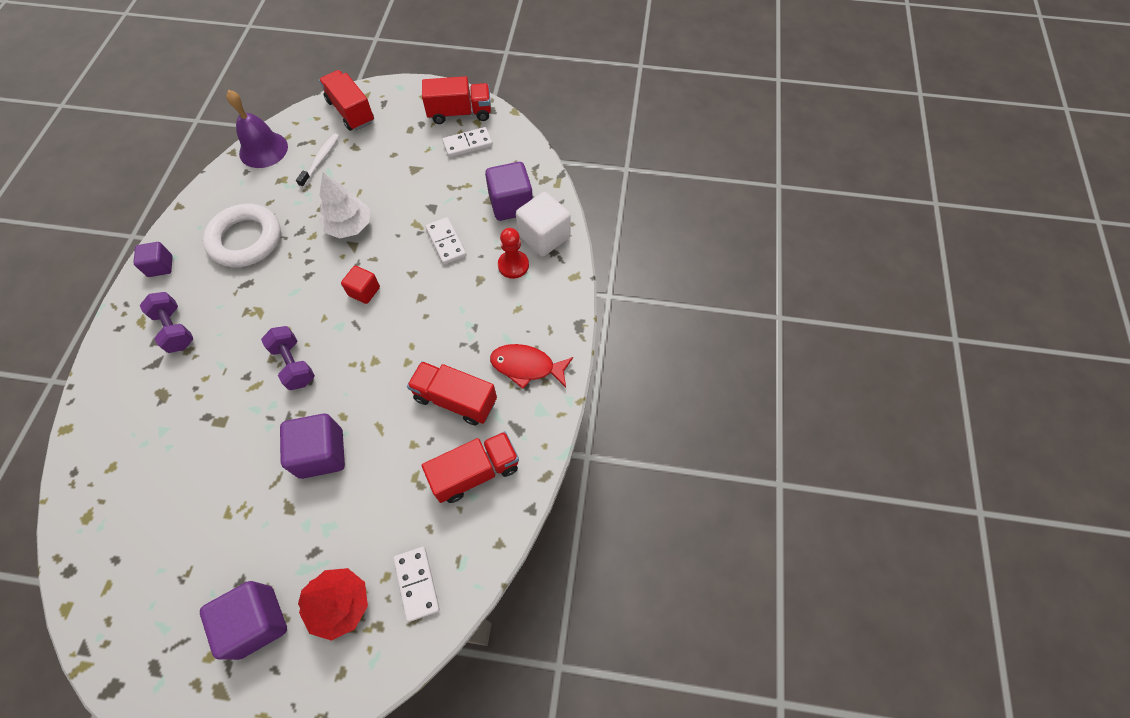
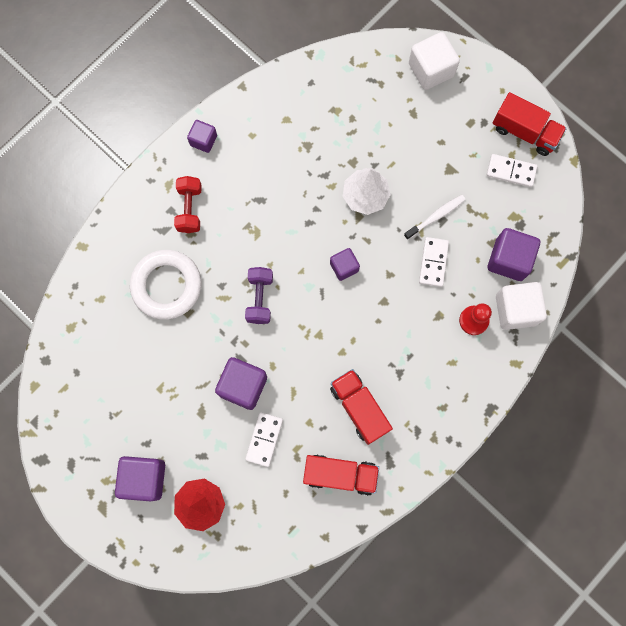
camera: 35 degrees right, 15 degrees up
purple dumbbell [140,292,194,353] -> red dumbbell [174,176,202,233]
white ring [203,204,281,267] -> white ring moved to [130,250,201,320]
purple bell [226,90,288,168] -> none
white toothbrush [296,133,339,188] -> white toothbrush moved to [404,195,466,240]
red truck [319,70,374,131] -> white cube [409,32,460,90]
red cube [341,266,380,304] -> purple cube [330,248,360,281]
white domino [393,547,440,622] -> white domino moved to [245,412,283,467]
red fish [490,344,573,389] -> none

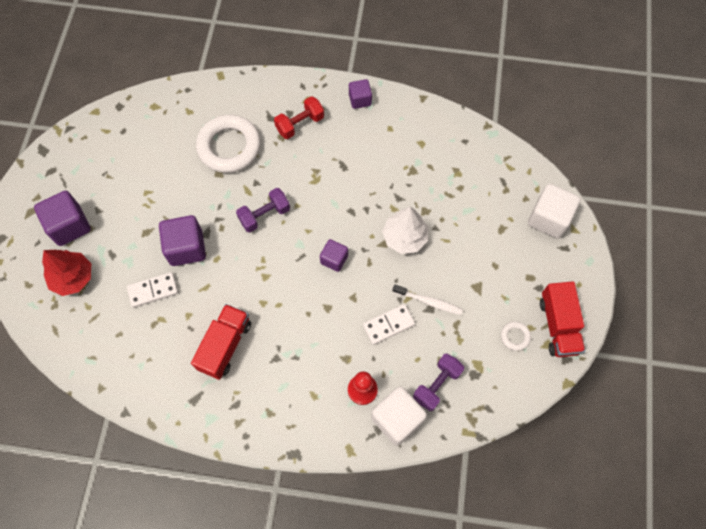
camera: 55 degrees right, 10 degrees down
red truck [303,454,379,496] -> none
white domino [486,154,537,187] -> white ring [501,321,531,351]
purple cube [488,228,540,281] -> purple dumbbell [413,354,464,411]

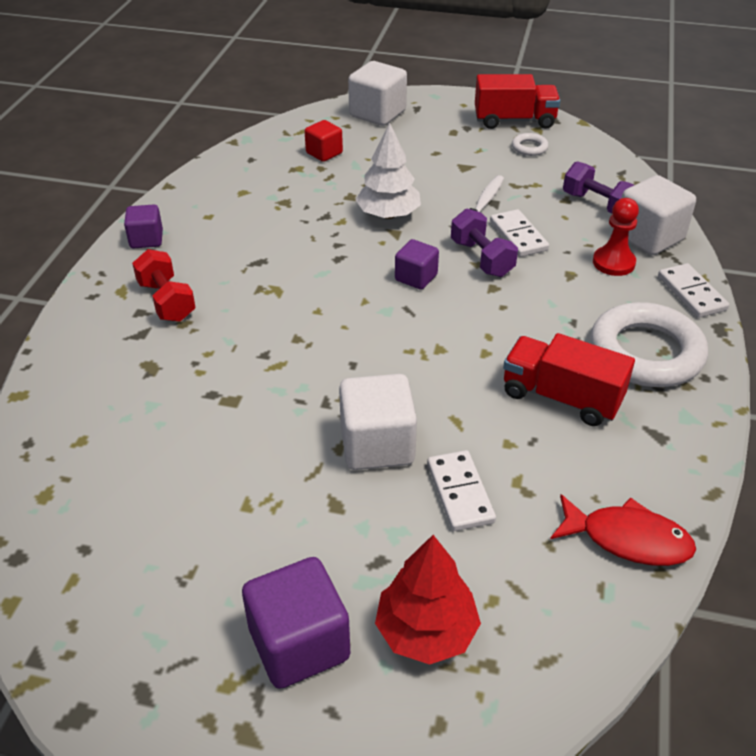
camera: 85 degrees left, 25 degrees down
purple cube [159,215,206,266] -> white cube [339,374,417,470]
white ring [196,115,261,173] -> white ring moved to [590,302,708,387]
purple dumbbell [236,188,290,232] -> purple dumbbell moved to [451,209,518,277]
none -> red cube [305,120,343,162]
none -> red fish [550,494,696,566]
none -> white domino [658,263,729,318]

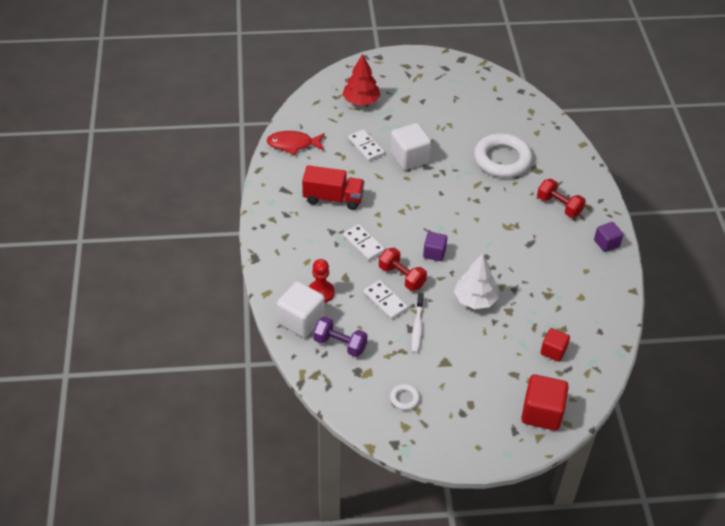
camera: 160 degrees right, 5 degrees up
purple cube [242,557,350,689] -> none
white cube [348,61,407,126] -> red cube [521,374,569,431]
purple dumbbell [451,209,518,277] -> red dumbbell [379,248,427,291]
red truck [475,74,560,129] -> none
white ring [590,302,708,387] -> white ring moved to [474,133,533,178]
white domino [658,263,729,318] -> white domino moved to [343,224,385,261]

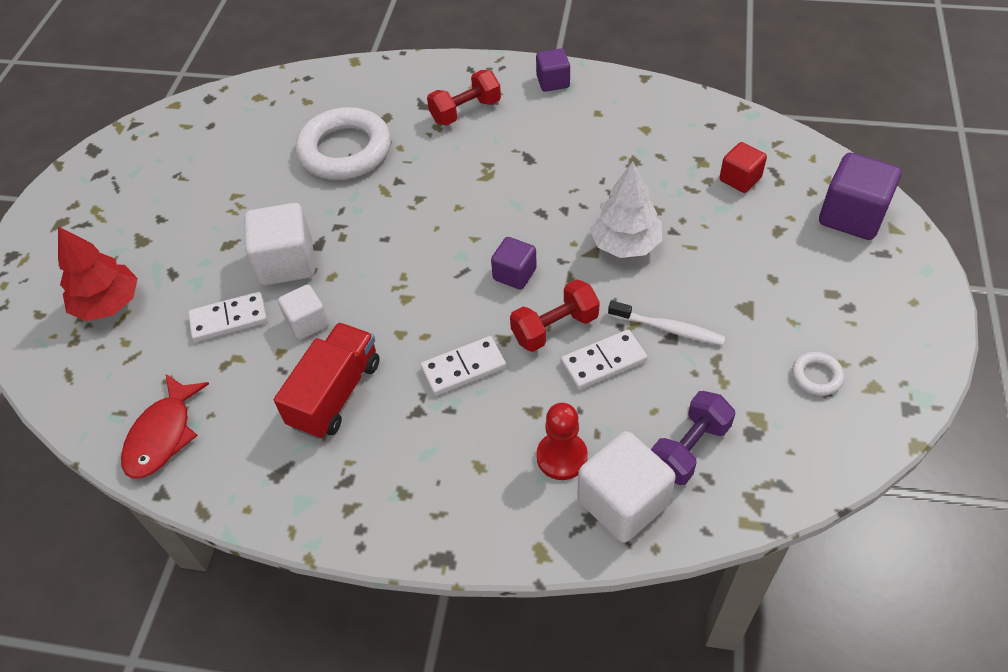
camera: 70 degrees left, 5 degrees up
red cube [521,374,569,431] -> purple cube [819,153,901,240]
none -> white cube [278,284,329,340]

